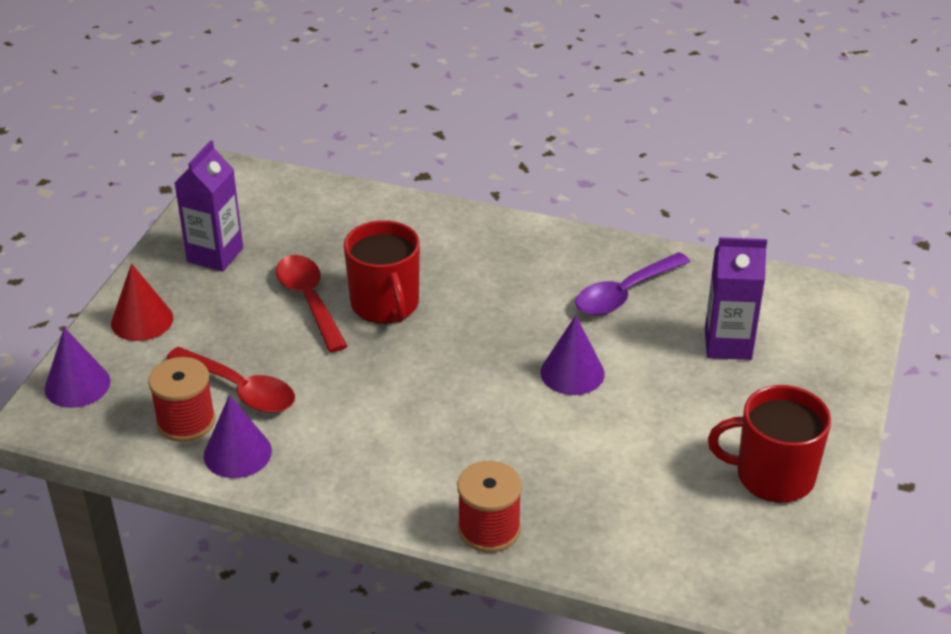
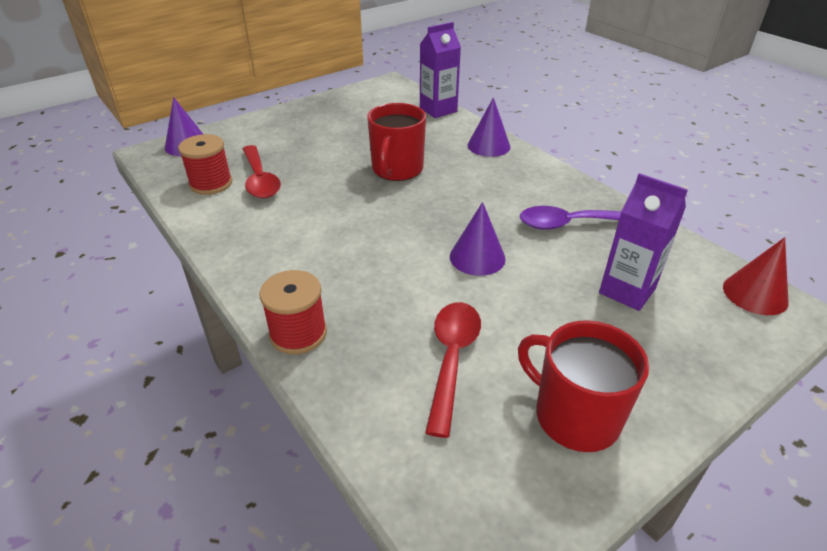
camera: 35 degrees right, 0 degrees up
red cone [111,263,173,341] -> red cone moved to [723,237,789,315]
purple carton [174,140,243,271] -> purple carton moved to [420,22,461,118]
purple cone [204,395,272,478] -> purple cone moved to [467,97,510,157]
red spoon [276,255,347,352] -> red spoon moved to [425,302,481,438]

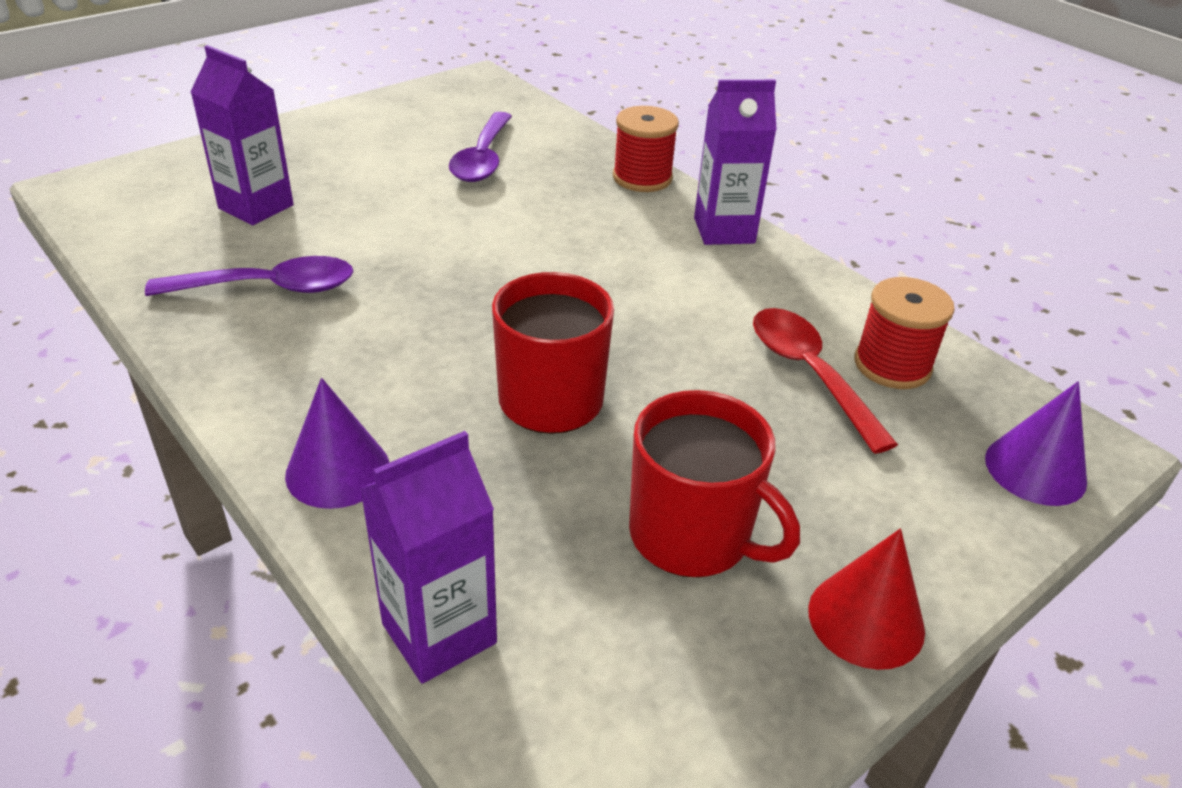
camera: 175 degrees right, 0 degrees up
red spoon [425,302,481,438] -> purple spoon [449,112,512,182]
purple cone [450,202,506,276] -> none
red mug [518,320,649,452] -> red mug moved to [629,390,800,577]
red cone [723,237,789,315] -> red cone moved to [808,528,925,670]
none -> purple carton [694,80,777,245]

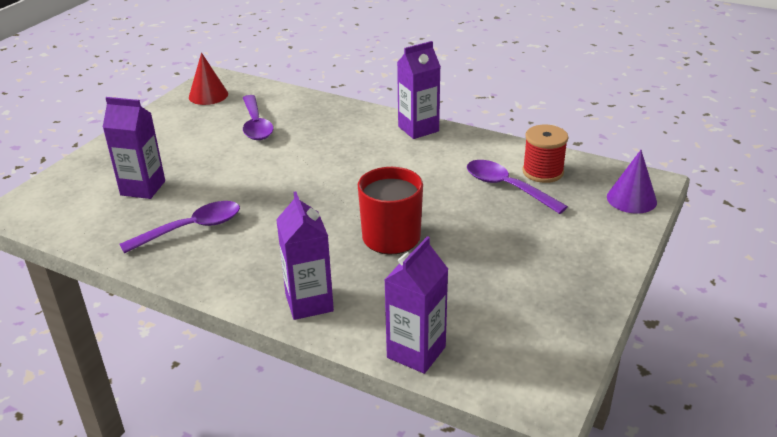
camera: 20 degrees left, 5 degrees down
purple cone [285,378,390,509] -> purple carton [276,191,334,320]
red spool [613,106,679,192] -> none
red mug [629,390,800,577] -> none
red spoon [753,308,898,454] -> purple spoon [467,160,568,214]
red cone [808,528,925,670] -> red cone moved to [189,52,228,105]

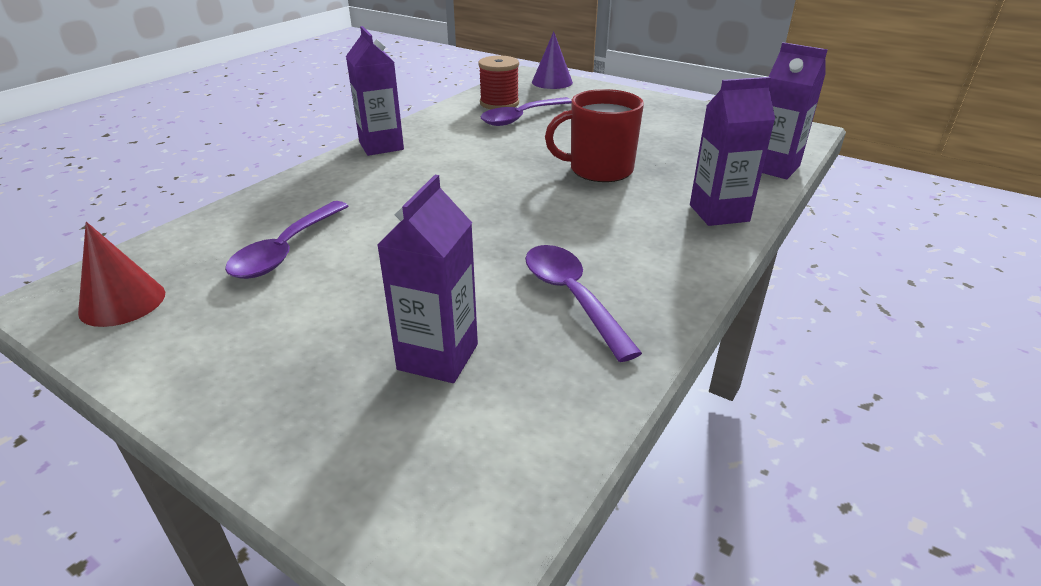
camera: 85 degrees left, 0 degrees up
purple spoon [243,95,274,140] -> purple spoon turned 120 degrees clockwise [225,201,348,279]

